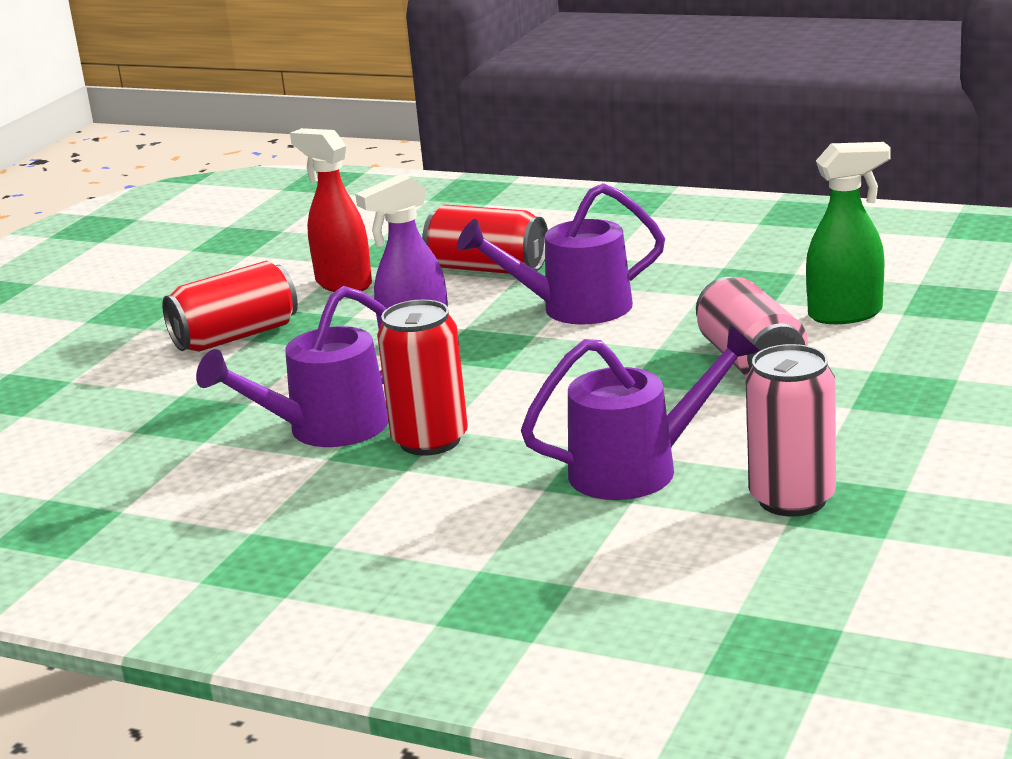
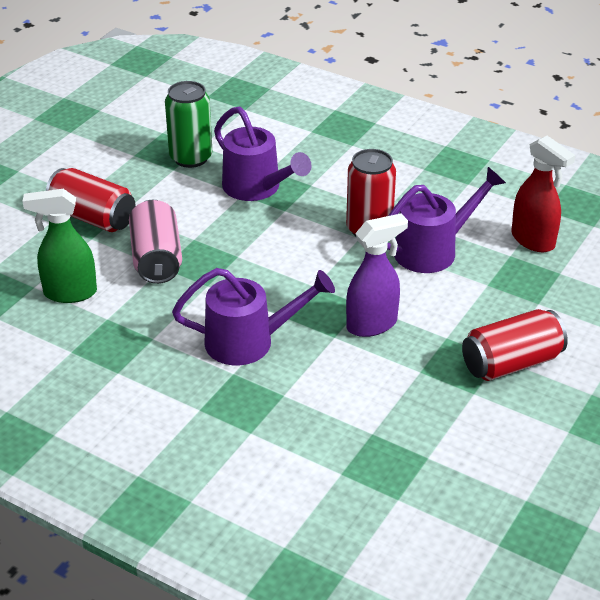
camera: 175 degrees left, 15 degrees up
red spray bottle [290,128,372,292] -> red spray bottle moved to [512,136,576,252]
red can [423,205,548,274] -> red can moved to [46,168,135,232]
purple watering can [521,324,760,500] -> purple watering can turned 120 degrees counterclockwise [214,106,312,201]
pink can [746,344,836,517] -> green can [165,81,212,168]

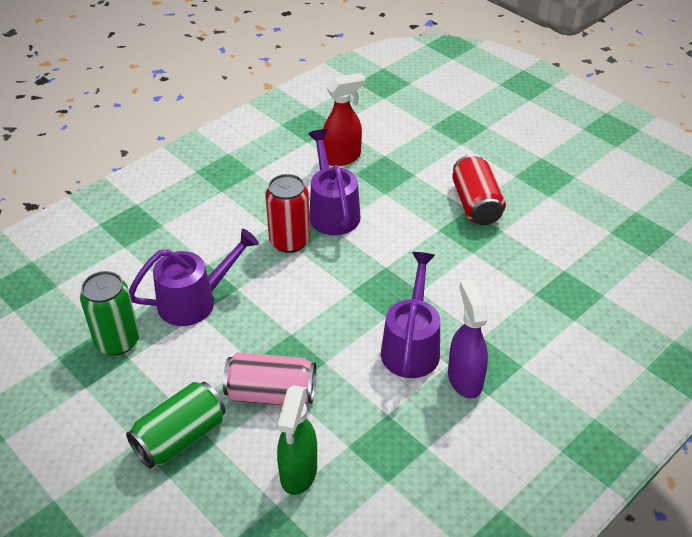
camera: 75 degrees left, 5 degrees up
red can [46,168,135,232] -> green can [126,382,226,469]
purple spray bottle [346,213,408,337] -> purple spray bottle moved to [448,280,489,398]

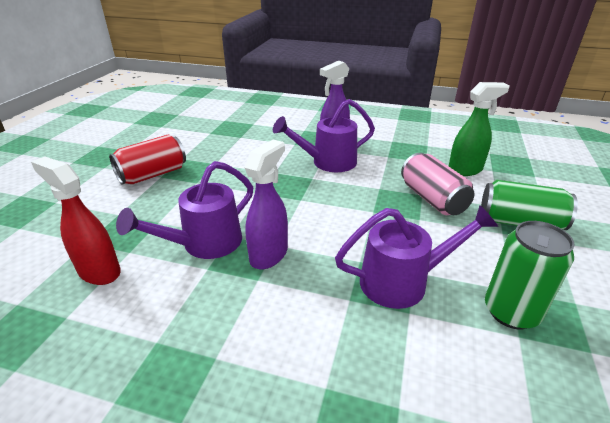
camera: 120 degrees left, 10 degrees down
purple watering can [129,229,259,326] -> purple watering can turned 135 degrees clockwise [335,205,498,309]
red can [265,174,310,253] -> purple spray bottle [245,140,288,269]

